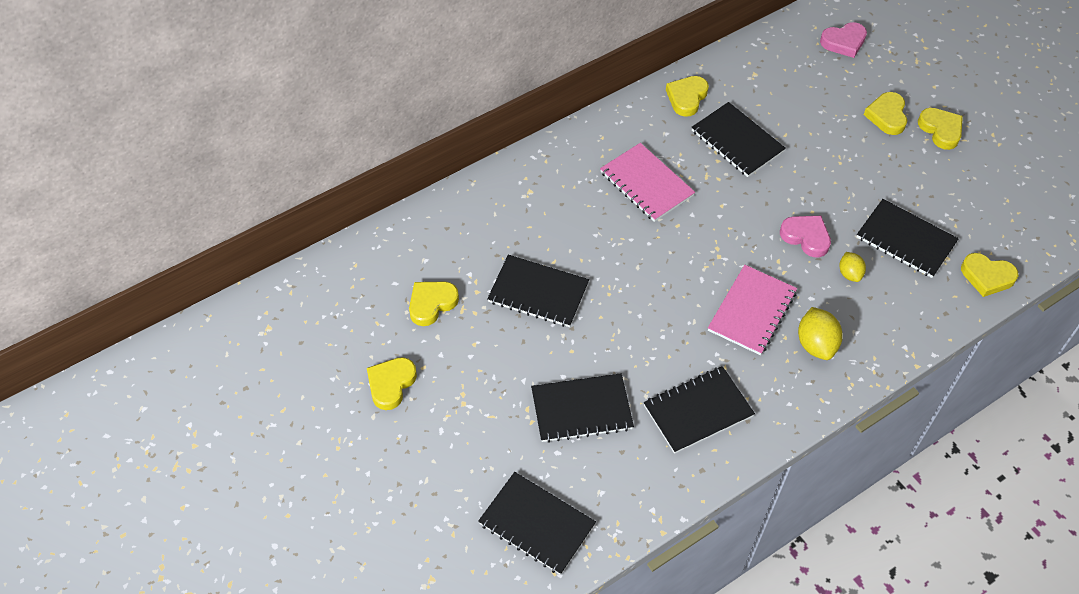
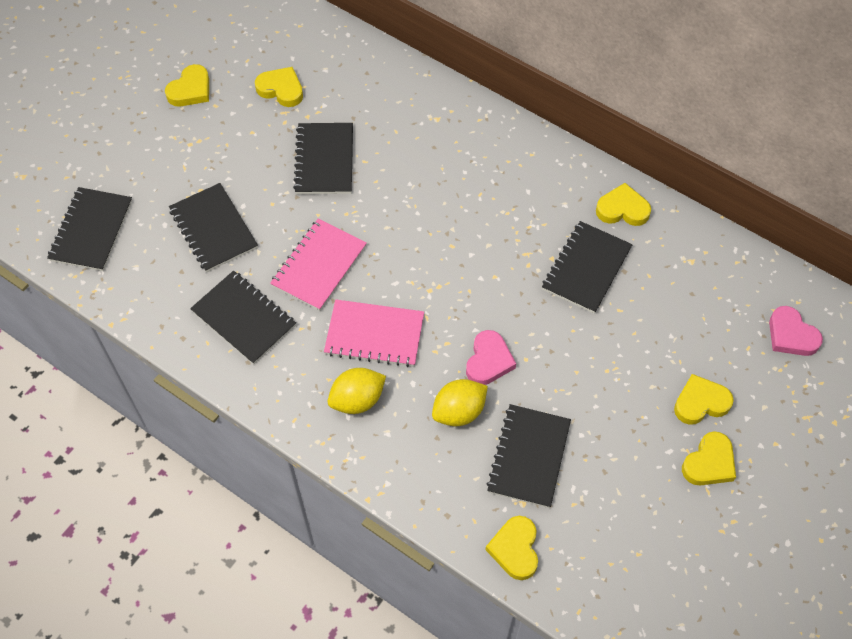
camera: 70 degrees right, 5 degrees up
yellow heart [367,357,417,410] -> yellow heart turned 120 degrees clockwise [165,64,209,106]
pink notebook [600,143,695,222] -> pink notebook moved to [270,219,367,311]
yellow lemon [839,252,866,282] -> yellow lemon [432,379,488,426], size x1.62

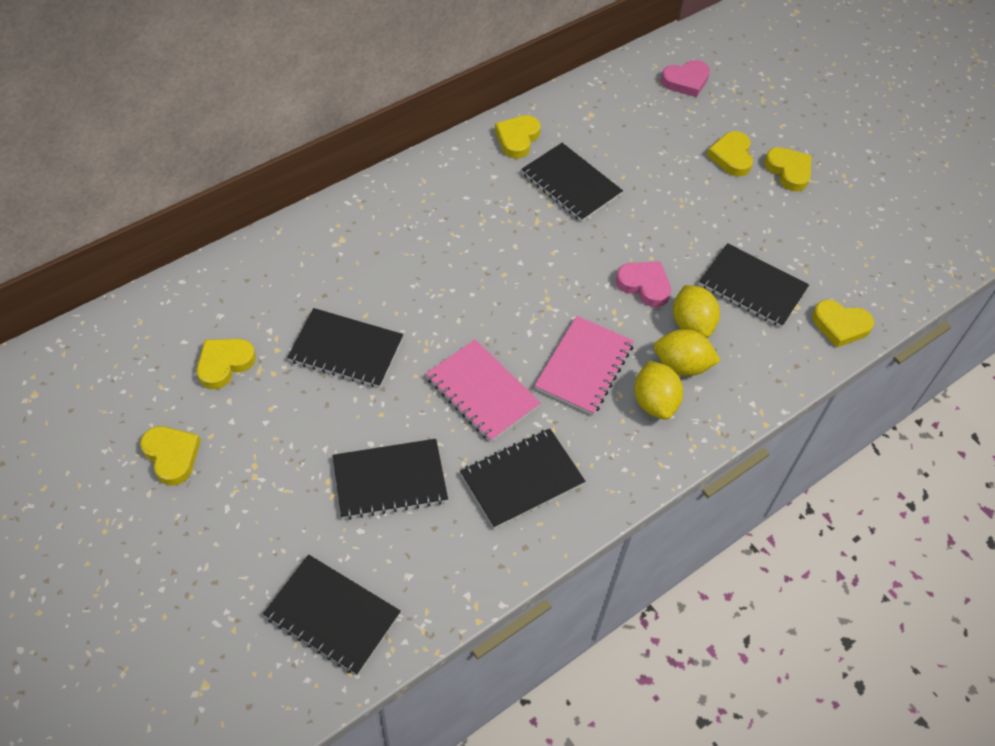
camera: 75 degrees left, 5 degrees down
none -> yellow lemon [654,329,721,376]

